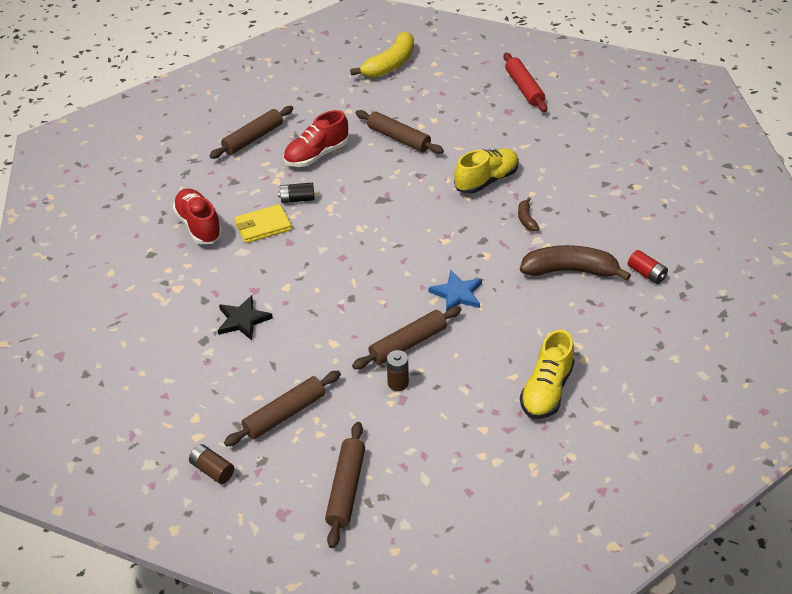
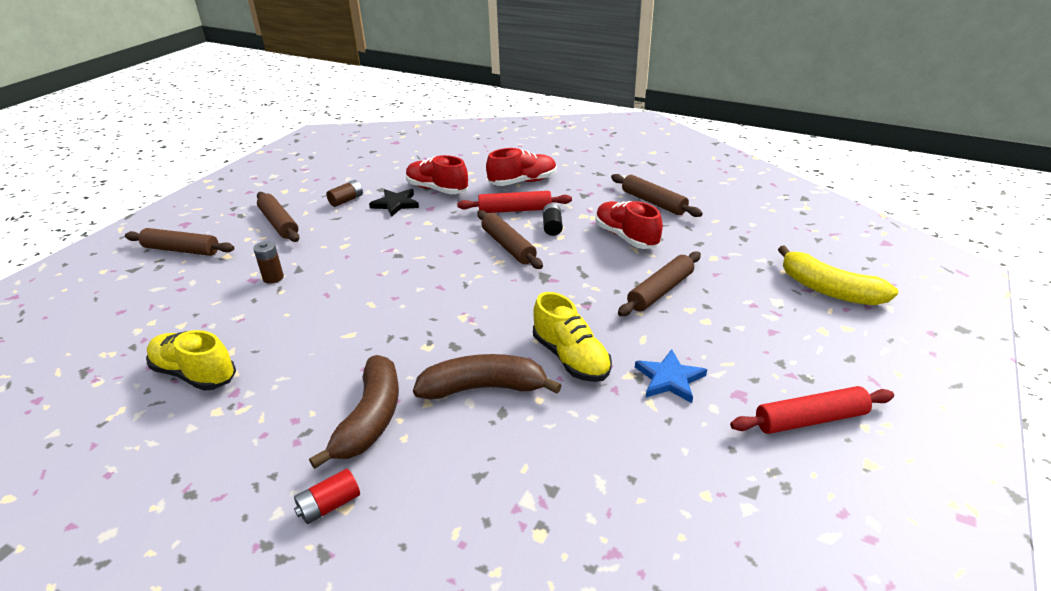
camera: 95 degrees right, 10 degrees down
brown battery [189,444,234,484] -> brown battery moved to [326,180,363,207]
yellow wallet [234,204,292,243] -> red rolling pin [457,191,572,213]
brown rolling pin [352,306,462,369] -> brown rolling pin moved to [477,210,543,269]
blue star [428,270,482,311] -> blue star moved to [635,349,707,403]
brown banana [518,197,540,232] -> brown banana [413,354,562,399], size x2.12
none -> red shoe [406,155,468,194]

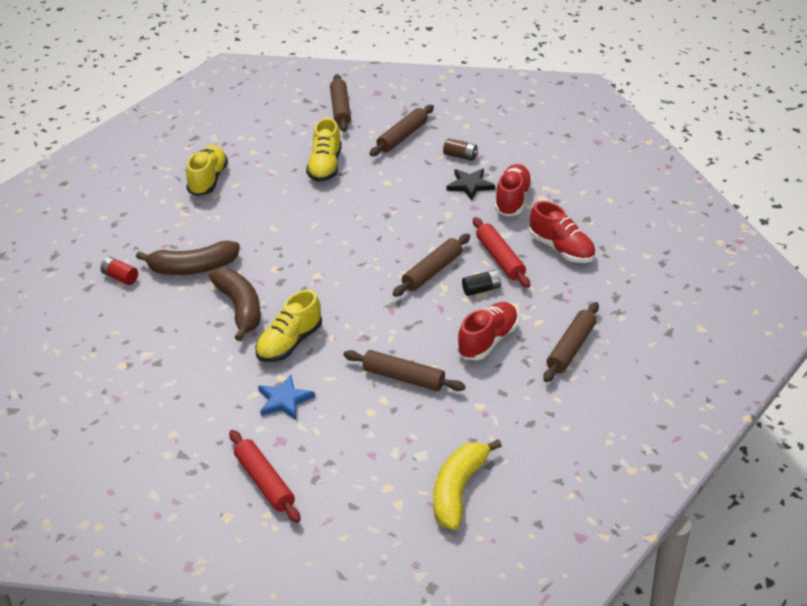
camera: 70 degrees right, 5 degrees up
brown battery [253,241,284,284] -> yellow shoe [306,118,341,182]

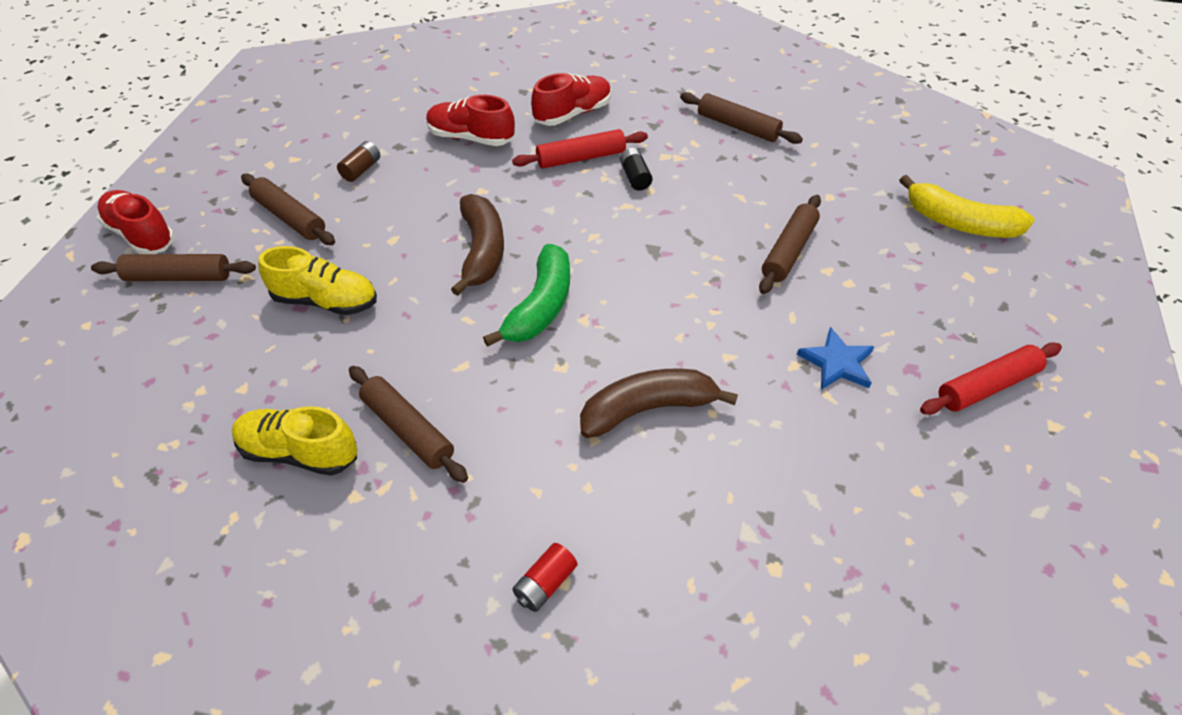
camera: 85 degrees left, 10 degrees up
brown banana [136,241,240,275] -> brown banana moved to [451,194,504,296]
yellow shoe [255,290,322,362] -> none
brown rolling pin [393,234,470,297] -> brown rolling pin moved to [349,366,468,483]
black star [447,169,495,200] -> none
red shoe [457,302,518,360] -> red shoe moved to [97,190,175,254]
none -> green banana [483,244,570,347]

